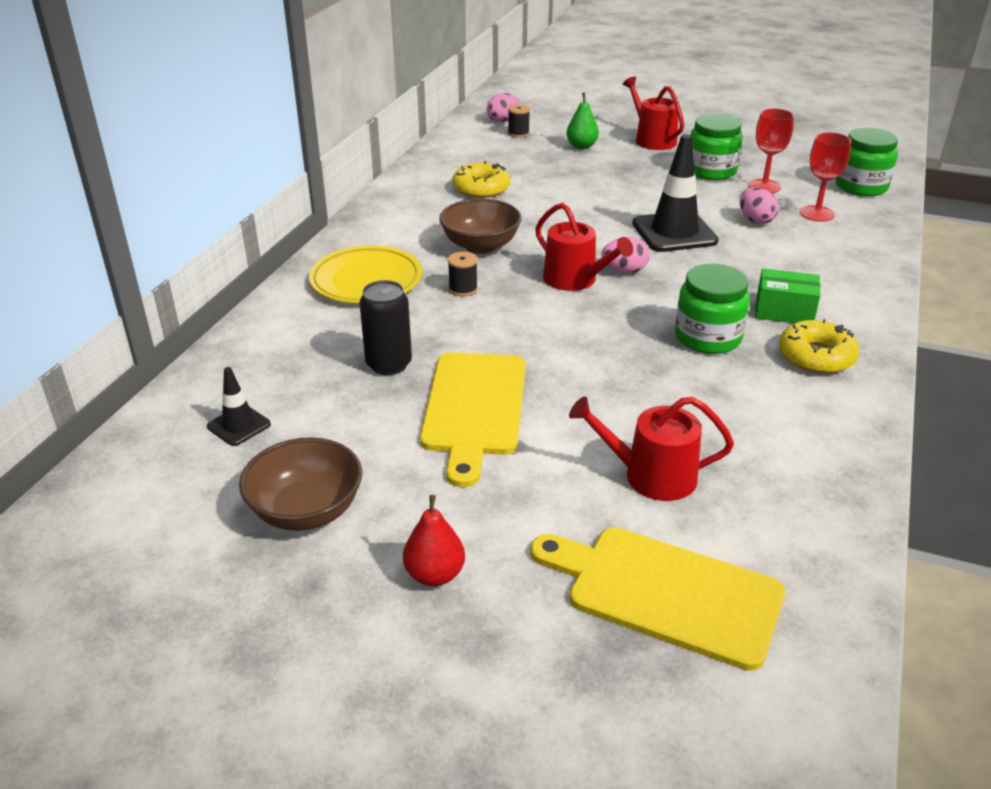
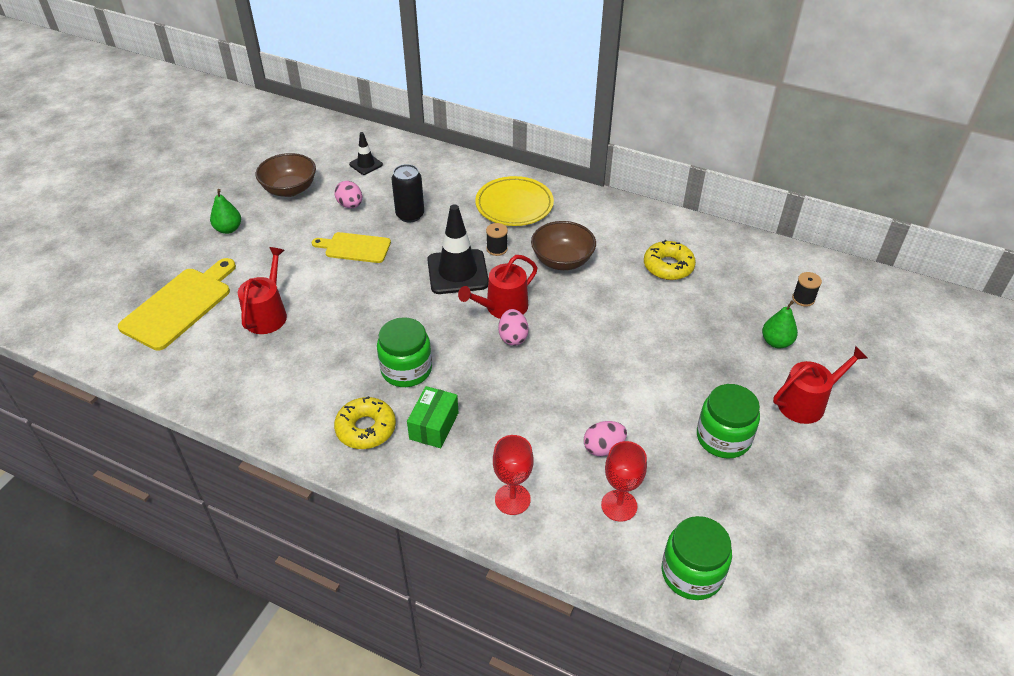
camera: 95 degrees right, 10 degrees up
red pear [403,495,465,586] -> green pear [210,189,241,234]
yellow cutting board [420,352,526,487] -> yellow cutting board [312,232,391,263], size x0.63
pink egg [487,93,520,122] -> pink egg moved to [334,181,362,208]
black traffic cone [632,134,719,252] -> black traffic cone moved to [427,204,489,294]
red goblet [748,108,794,193] -> red goblet moved to [493,435,534,515]

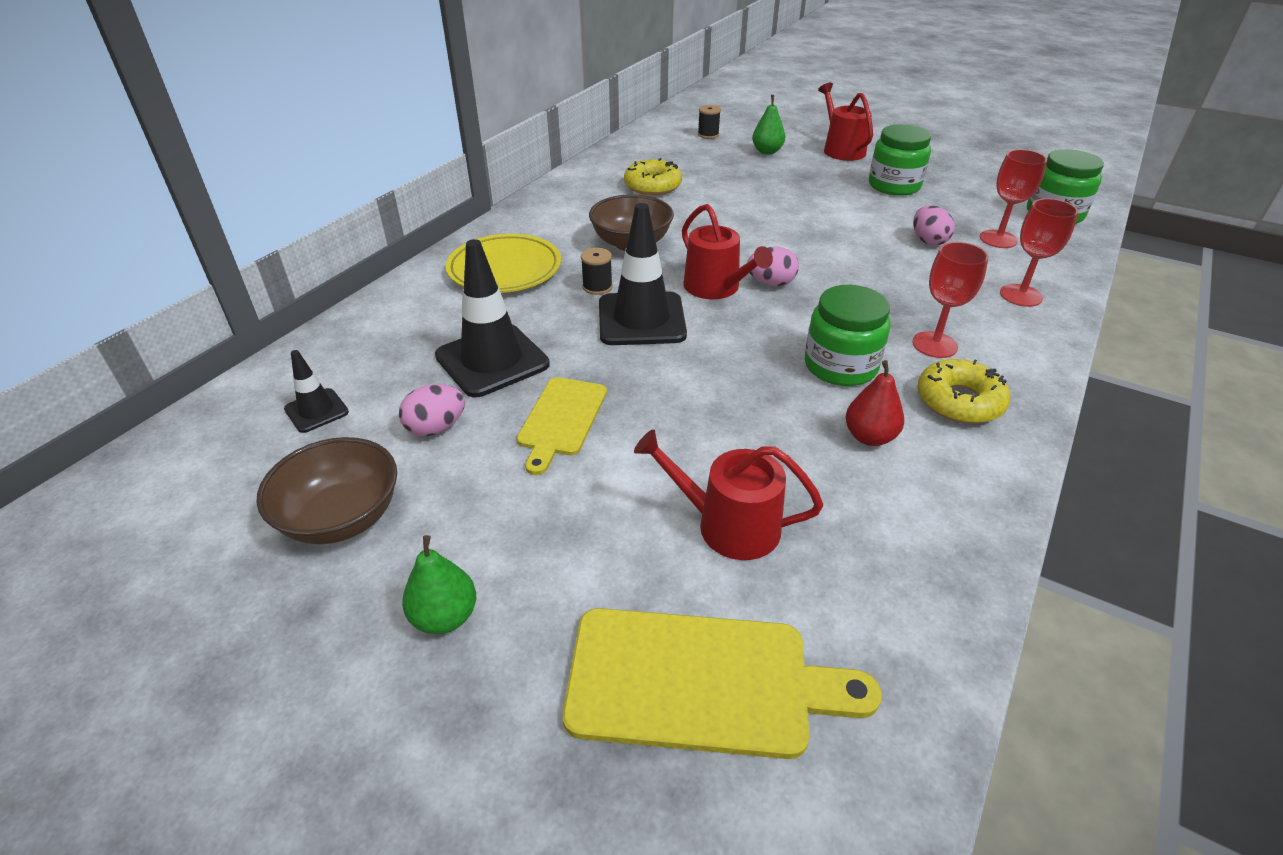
camera: 85 degrees left, 5 degrees down
yellow cutting board [118,258,236,351] -> yellow cutting board turned 150 degrees clockwise [563,608,882,759]
black can [392,164,424,222] -> black traffic cone [435,239,550,397]
green box [407,386,459,448] -> red goblet [912,242,989,358]
none -> red pear [845,360,904,446]

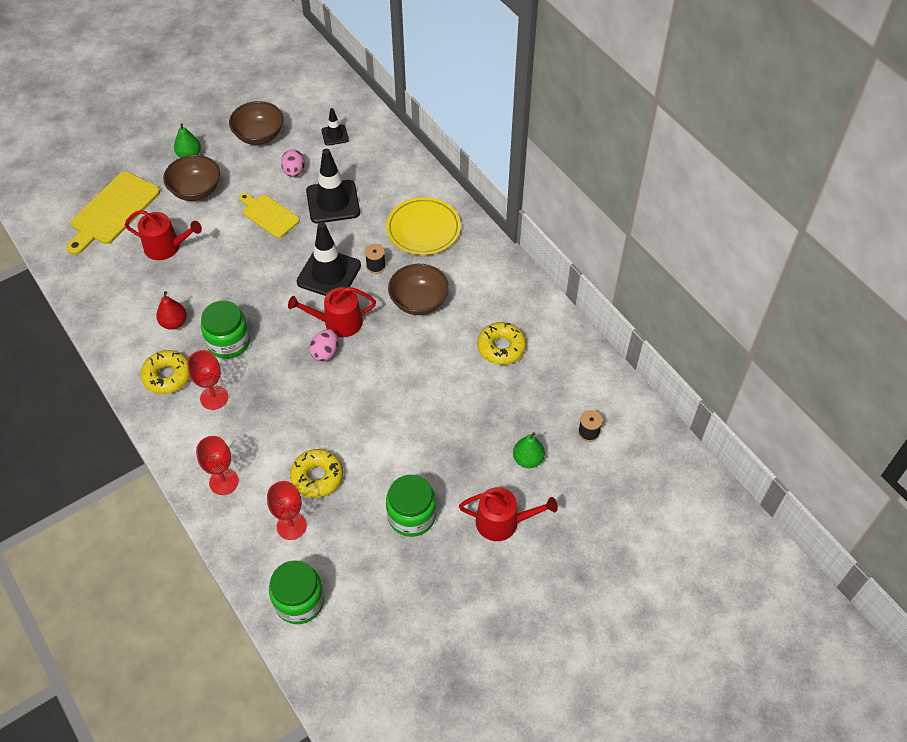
camera: 115 degrees right, 15 degrees up
red watering can [634,429,823,560] -> red watering can turned 60 degrees clockwise [125,210,202,260]
pink egg [913,205,955,246] -> yellow donut [290,449,343,498]
none -> brown bowl [163,155,220,201]

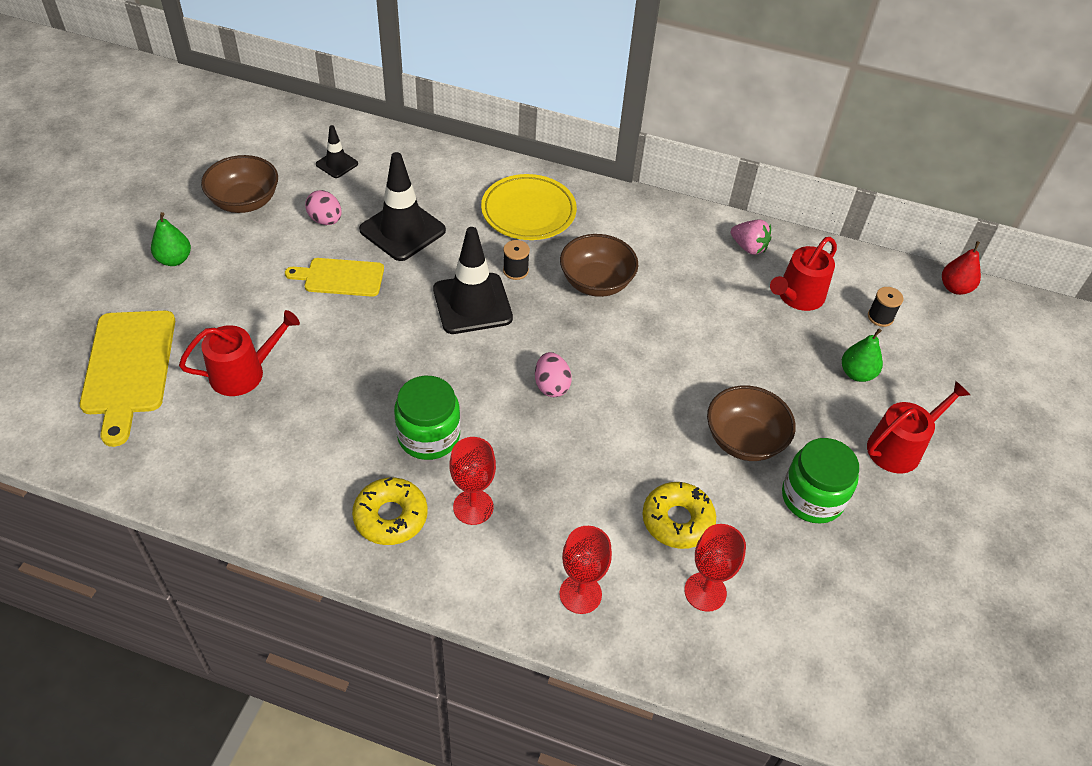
camera: 40 degrees left, 5 degrees down
red pear [156,291,187,330] -> red pear moved to [942,241,981,295]
brown bowl [163,155,220,201] -> brown bowl moved to [707,385,796,461]
green jar [269,560,324,624] -> none
red watering can [288,287,376,337] -> red watering can moved to [770,237,837,311]
yellow donut [477,322,526,365] -> none
none -> pink strawberry [731,219,771,255]

